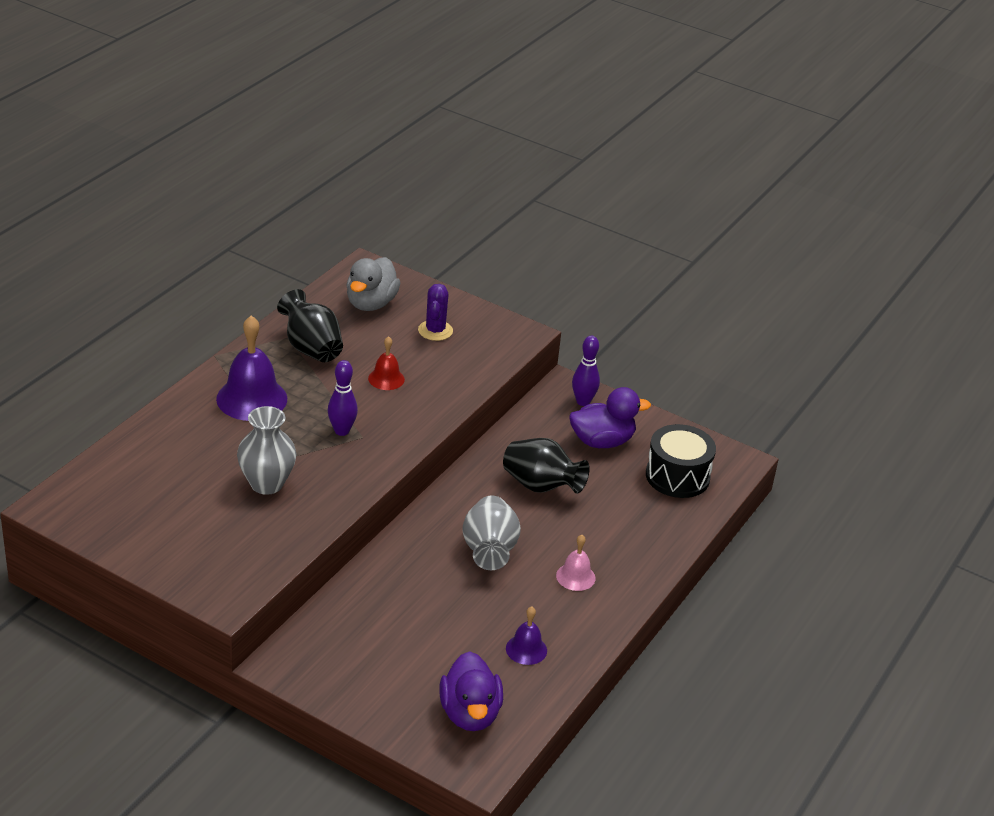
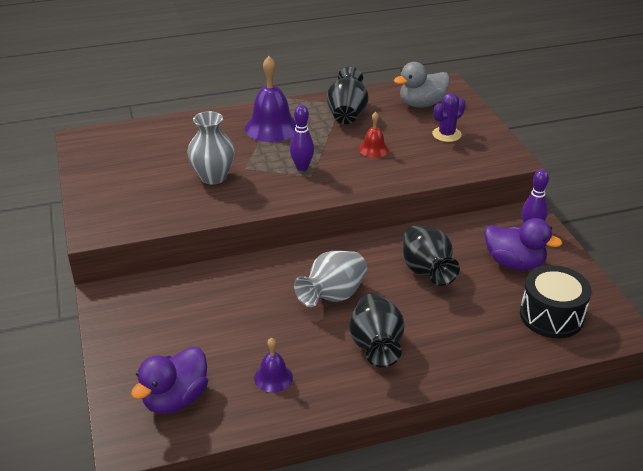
camera: 45 degrees right, 0 degrees up
pink bell [556,535,596,591] -> black vase [349,293,405,367]

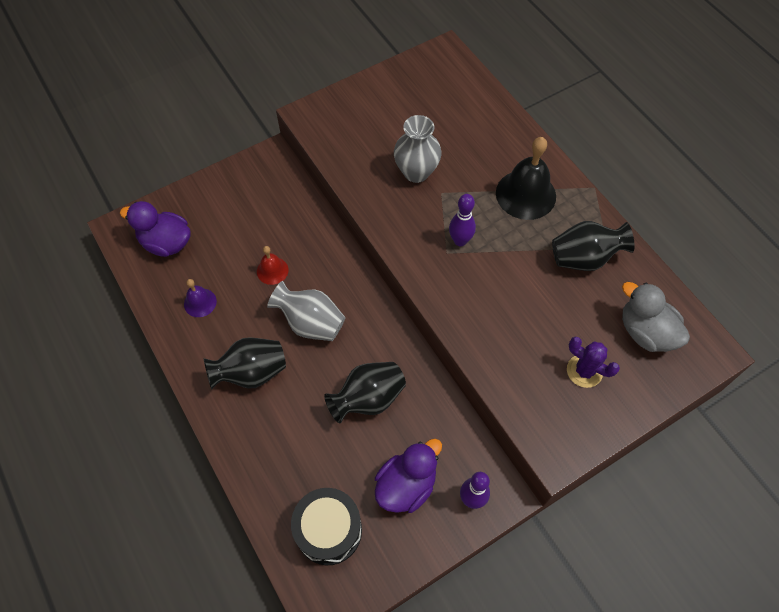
camera: 75 degrees right, 25 degrees up
purple bell [245,56,296,142] -> black bell [496,137,556,220]
red bell [359,112,389,158] -> red bell moved to [257,246,288,285]
purple duck [484,218,562,270] -> purple duck turned 150 degrees counterclockwise [375,439,442,513]

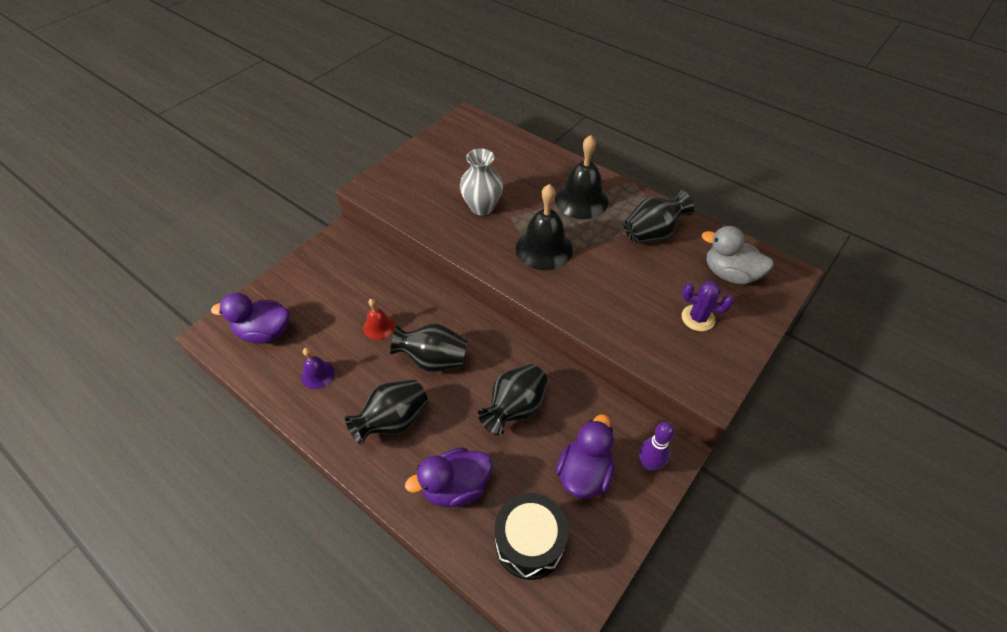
camera: 20 degrees left, 10 degrees down
grey vase [267,281,345,341] -> black vase [390,323,467,372]
purple bowling pin [449,194,476,246] -> black bell [516,184,573,270]
none -> purple duck [405,447,492,507]

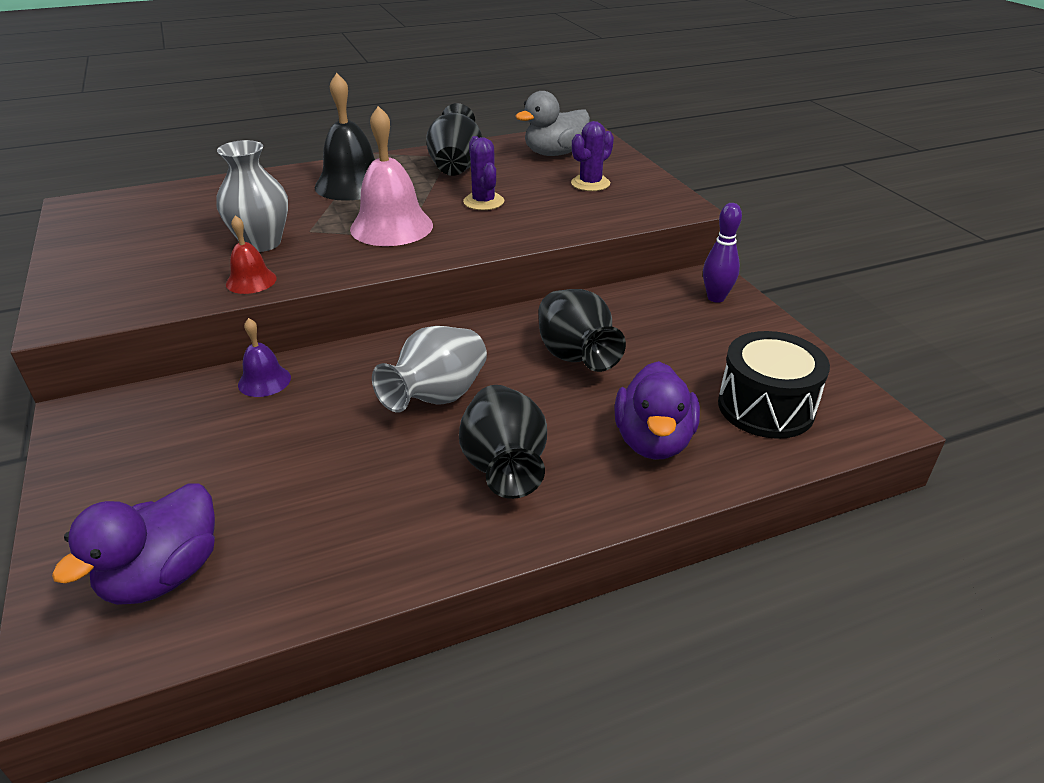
camera: 60 degrees left, 15 degrees down
purple bell [301,348,335,389] -> purple bell moved to [238,318,291,397]
red bell [363,299,395,340] -> red bell moved to [226,215,277,294]
black vase [390,323,467,372] -> grey vase [372,326,487,412]
black bell [516,184,573,270] -> pink bell [350,106,433,246]
purple duck [556,414,615,499] -> none
none -> purple cactus [463,136,504,210]

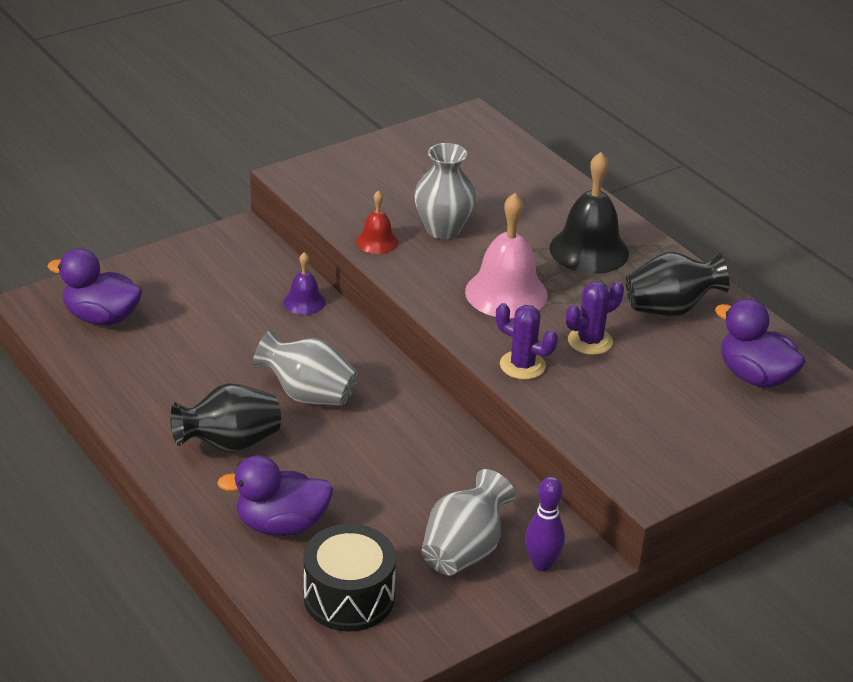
camera: 75 degrees right, 0 degrees up
grey duck [515,91,590,156] -> purple duck [715,299,806,388]
black vase [538,289,626,372] -> none
purple cactus [571,121,614,191] -> purple cactus moved to [496,303,558,380]
none -> grey vase [422,469,515,575]

